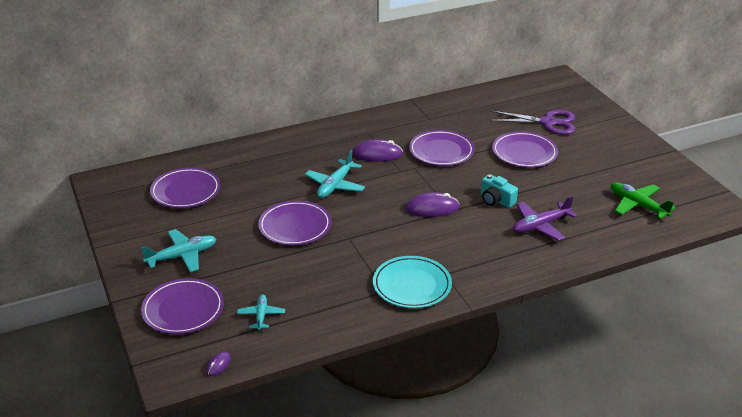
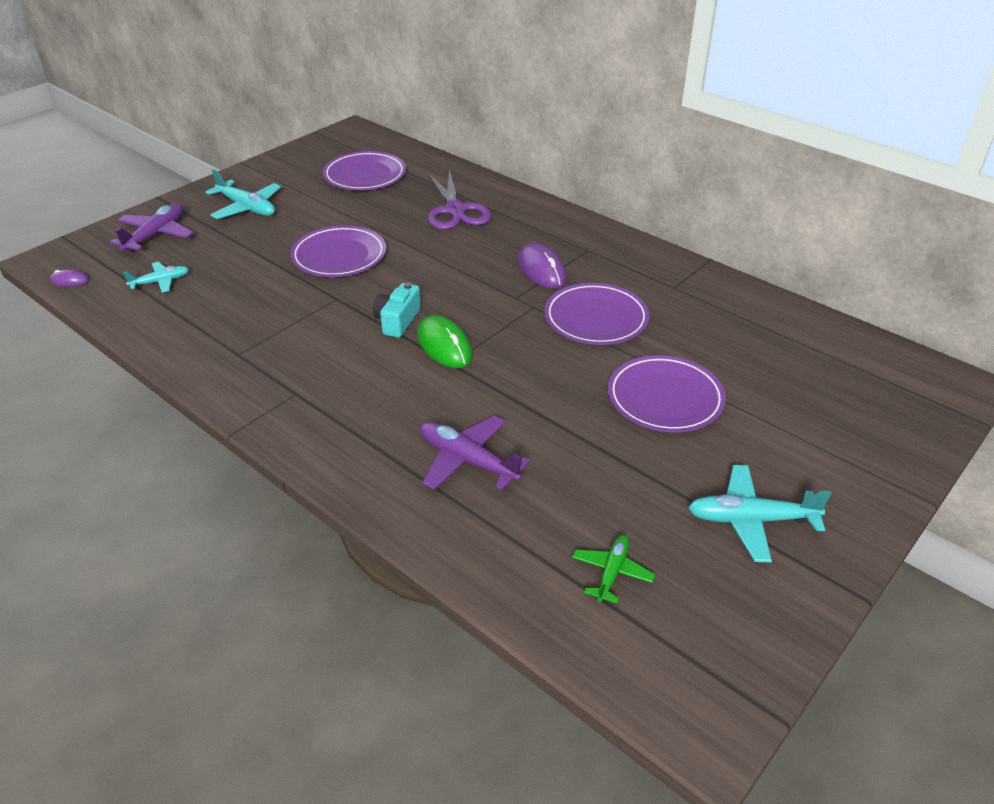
camera: 65 degrees right, 5 degrees up
purple plate [141,278,224,334] -> purple plane [110,203,194,252]
turquoise plane [305,150,365,198] -> turquoise plane moved to [688,465,831,563]
turquoise plate [373,256,452,308] -> none
purple mouse [405,192,459,217] -> green mouse [417,315,473,368]
turquoise camera [481,174,518,208] -> turquoise camera moved to [373,282,421,338]
purple scissors [489,110,575,135] -> purple scissors moved to [428,169,491,230]
green plane [611,182,676,219] -> green plane [572,535,655,603], size x0.62

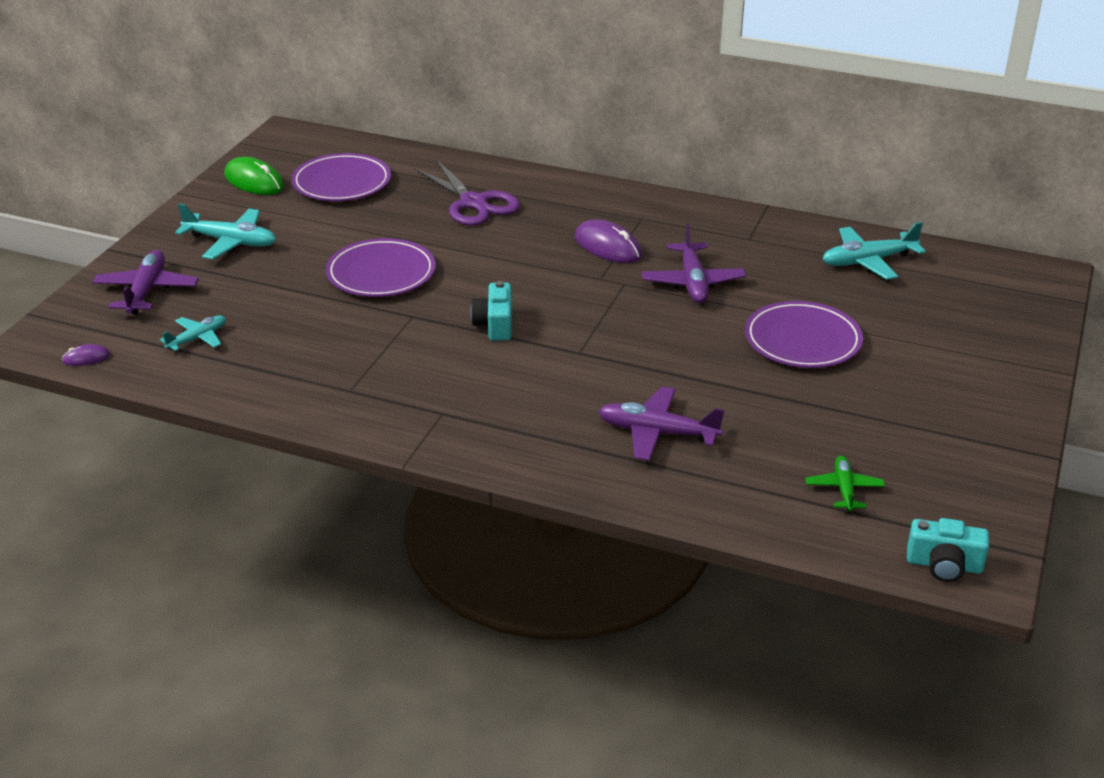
camera: 20 degrees left, 5 degrees down
green mouse [417,315,473,368] -> green mouse moved to [224,157,284,195]
purple plate [544,283,649,345] -> purple plane [642,223,746,303]
turquoise plane [688,465,831,563] -> turquoise plane moved to [823,222,926,280]
none -> turquoise camera [907,518,989,582]

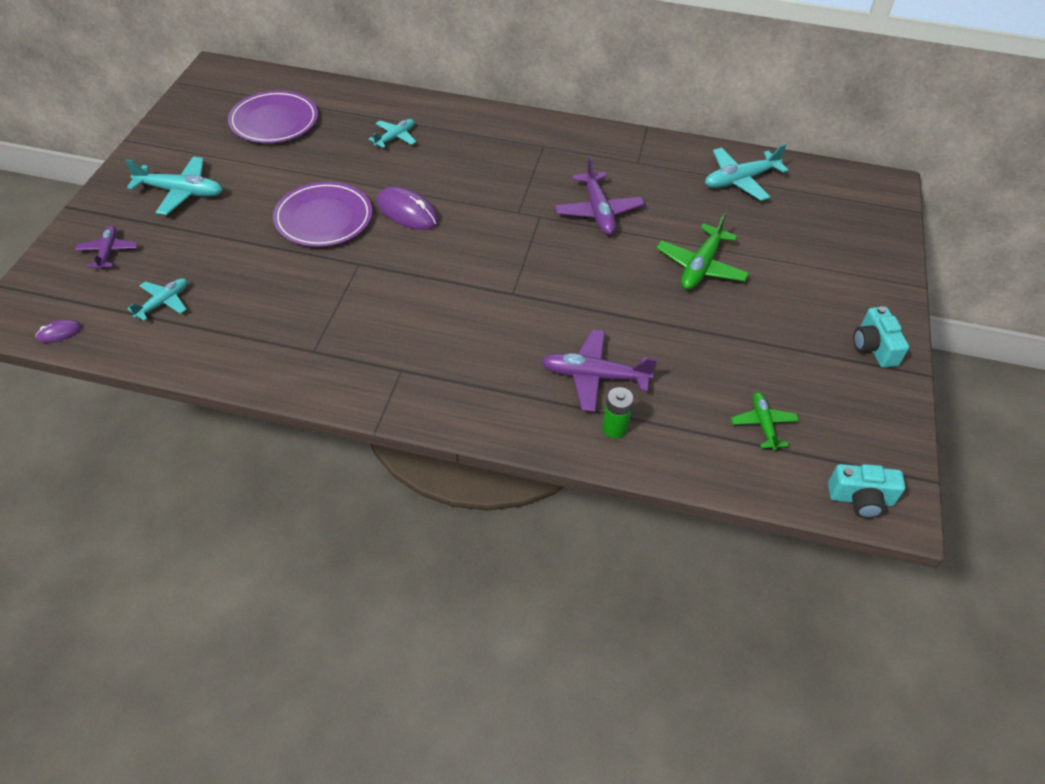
camera: 10 degrees left, 15 degrees up
purple plane [92,250,199,314] -> purple plane [75,225,138,270], size x0.62
green mouse [224,157,284,195] -> none
purple scissors [414,159,520,226] -> turquoise plane [369,119,416,148]
turquoise camera [470,281,512,340] -> turquoise camera moved to [853,306,909,368]
purple mouse [575,219,642,263] -> purple mouse moved to [377,186,438,230]
purple plate [745,301,863,368] -> green plane [656,212,749,290]
none -> green battery [602,387,634,438]

